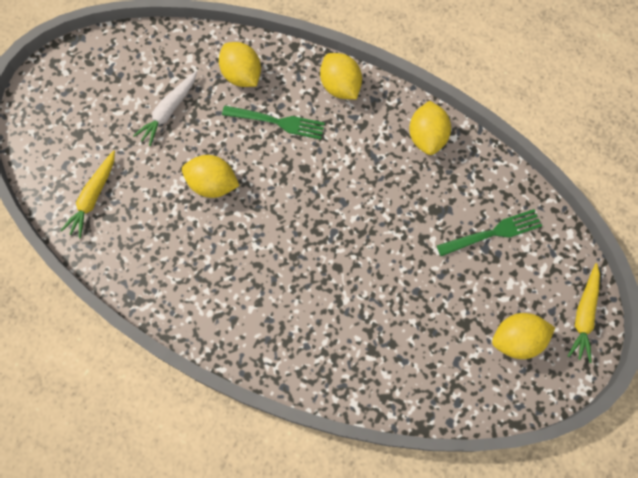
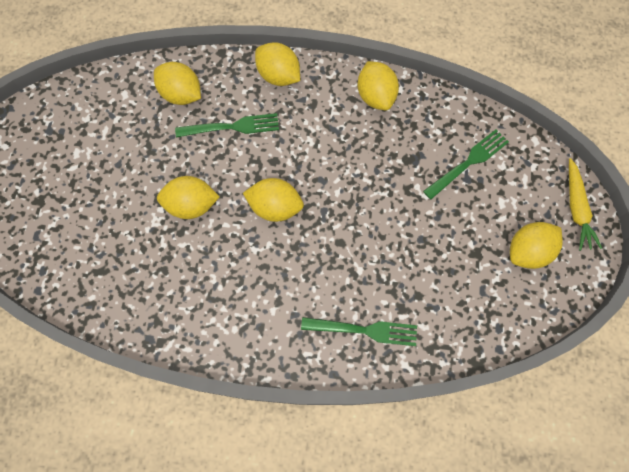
camera: 20 degrees left, 0 degrees up
yellow carrot [60,150,115,238] -> none
white carrot [133,71,197,146] -> none
none -> yellow lemon [243,178,304,222]
none -> green fork [301,317,417,346]

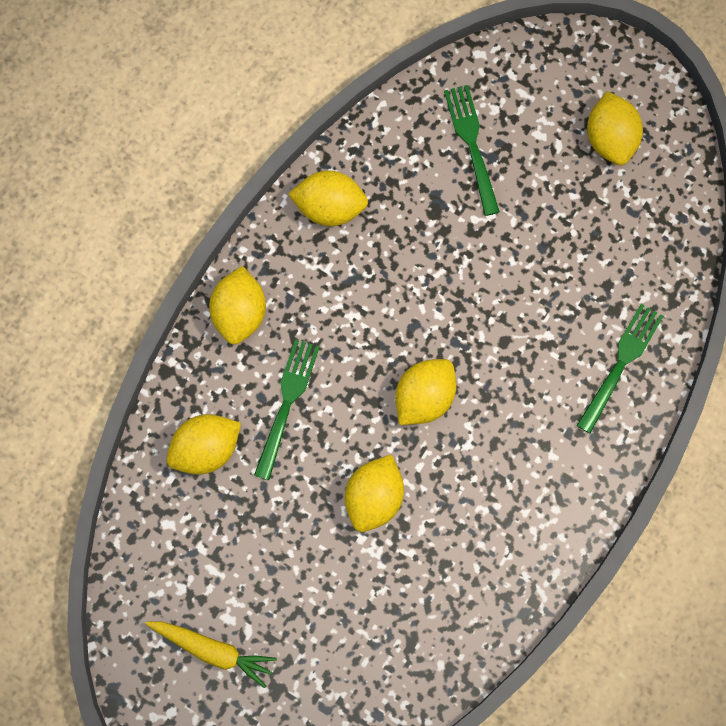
camera: 65 degrees left, 5 degrees up
yellow lemon [255,42,300,86] -> yellow lemon turned 60 degrees counterclockwise [209,266,266,345]
yellow carrot [569,158,602,251] -> yellow carrot moved to [145,621,277,688]

